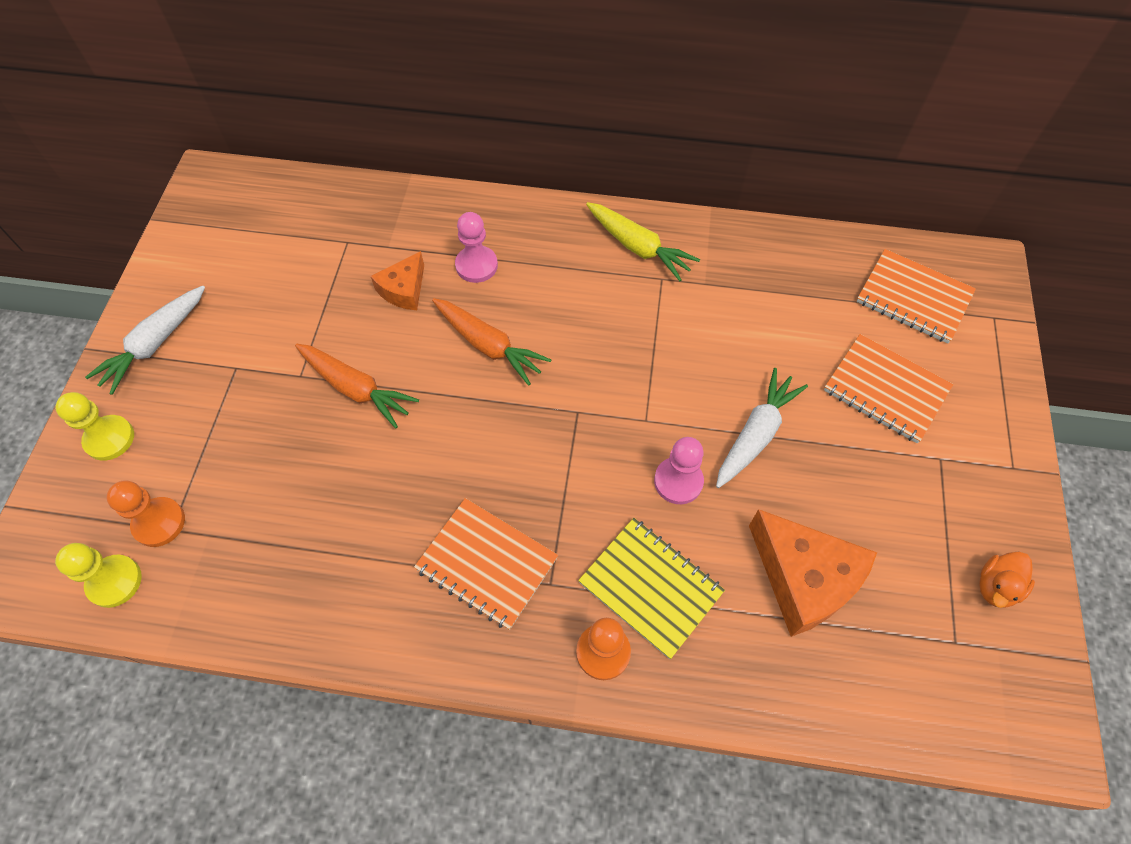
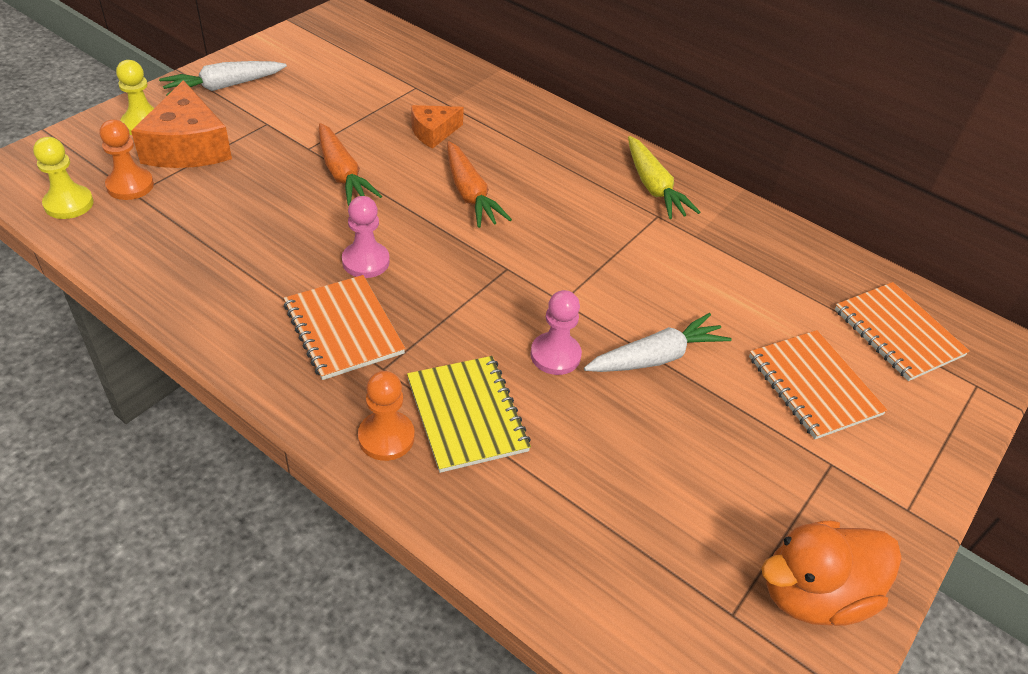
camera: 25 degrees right, 15 degrees down
pink pawn [455,212,498,283] -> pink pawn moved to [342,196,390,278]
orange cheese [749,509,877,637] -> orange cheese moved to [131,80,232,168]
orange duck [979,551,1035,608] -> orange duck [761,521,902,626], size x1.84

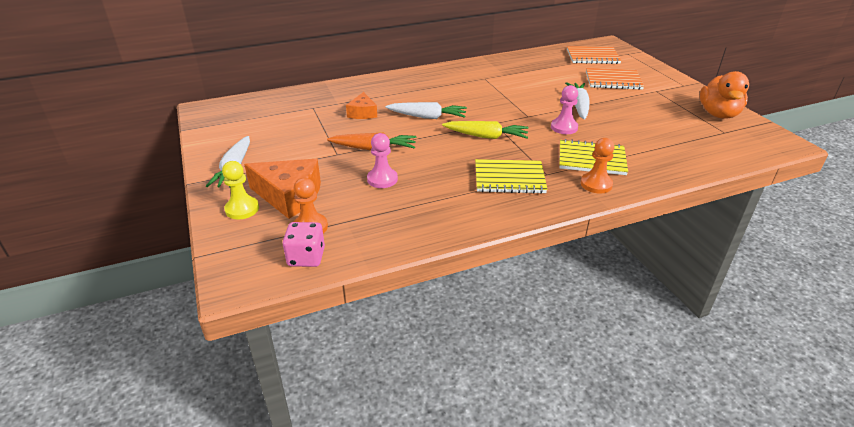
camera: 55 degrees left, 10 degrees down
yellow pawn [33,137,94,219] -> pink dice [283,222,325,267]
orange notebook [284,275,406,380] -> yellow notebook [475,159,548,194]
pink pawn [342,196,390,278] -> pink pawn moved to [367,133,398,188]
orange carrot [447,141,512,228] -> white carrot [385,102,467,119]
yellow carrot [628,136,700,219] -> yellow carrot moved to [442,121,529,139]

